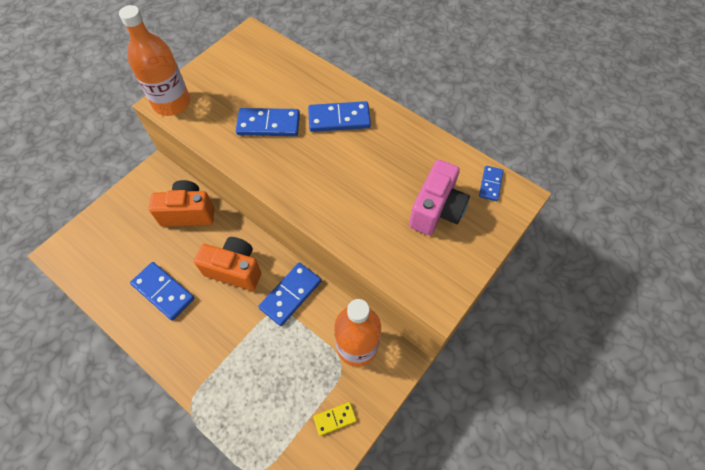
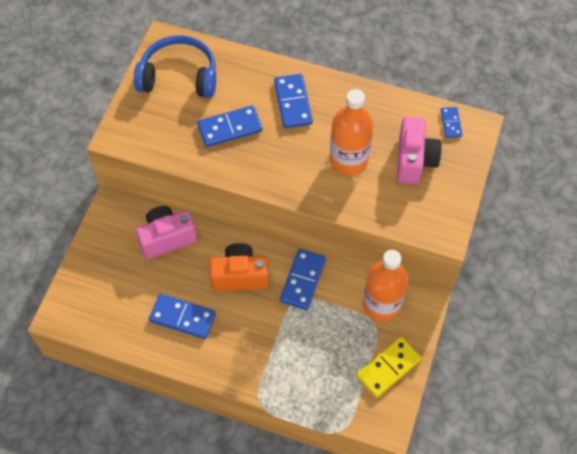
camera: 20 degrees left, 0 degrees up
orange bottle [119,5,190,116] -> orange bottle moved to [330,89,373,175]
orange camera [149,180,215,227] -> pink camera [136,206,197,259]
blue domino [308,101,371,132] -> blue domino turned 75 degrees counterclockwise [274,74,313,128]
yellow domino [313,402,357,436] -> yellow domino [356,337,422,398], size x1.74
none -> blue headphones [134,35,216,98]

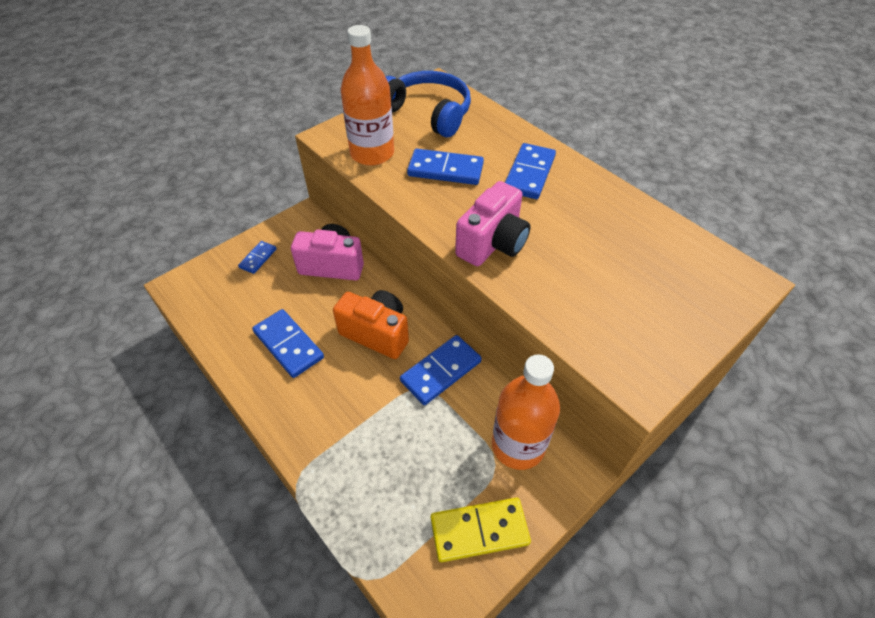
camera: 30 degrees right, 10 degrees down
orange bottle [330,89,373,175] -> orange bottle moved to [341,25,394,166]
pink camera [396,117,442,184] -> pink camera moved to [455,181,531,266]
blue domino [441,107,462,138] -> blue domino moved to [238,241,277,274]

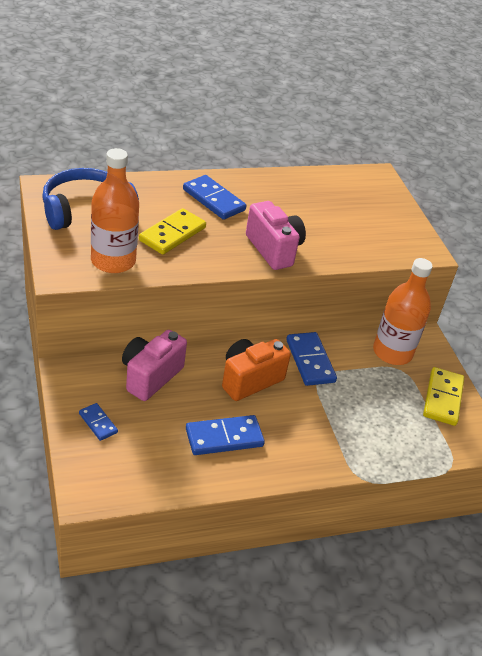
camera: 70 degrees left, 10 degrees down
blue domino [407,149,484,185] -> yellow domino [139,208,206,255]

